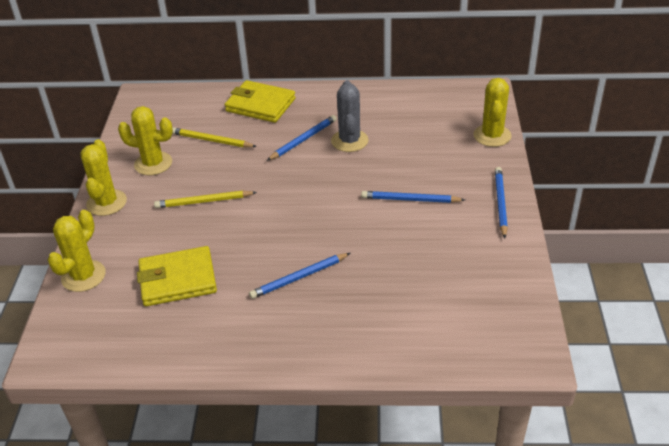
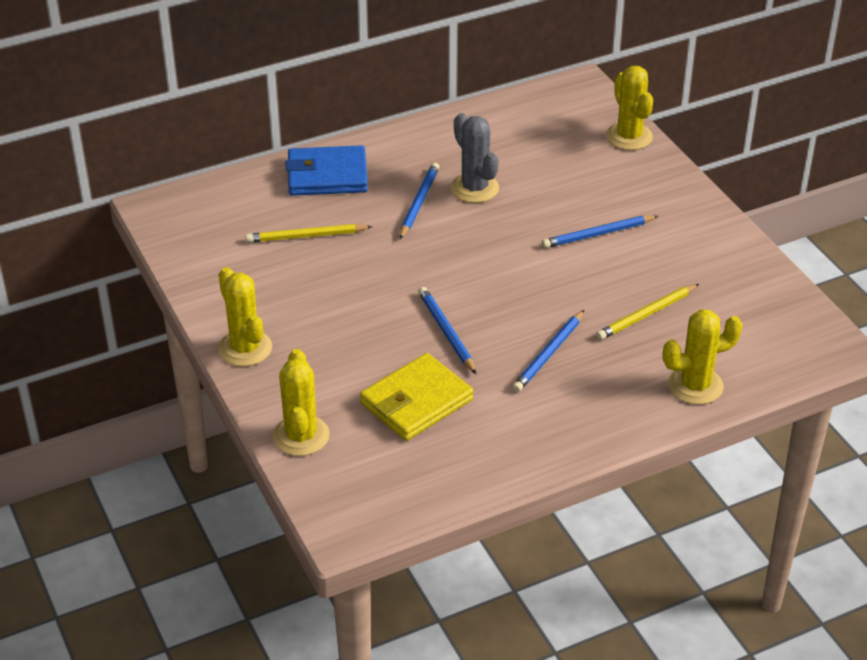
camera: 30 degrees left, 0 degrees up
yellow cactus [118,106,173,175] -> yellow cactus moved to [663,309,743,405]
yellow pencil [154,191,257,208] -> yellow pencil moved to [596,284,699,340]
yellow wallet [225,80,296,123] -> blue wallet [286,145,368,196]
blue pencil [495,167,508,238] -> blue pencil moved to [418,287,476,374]

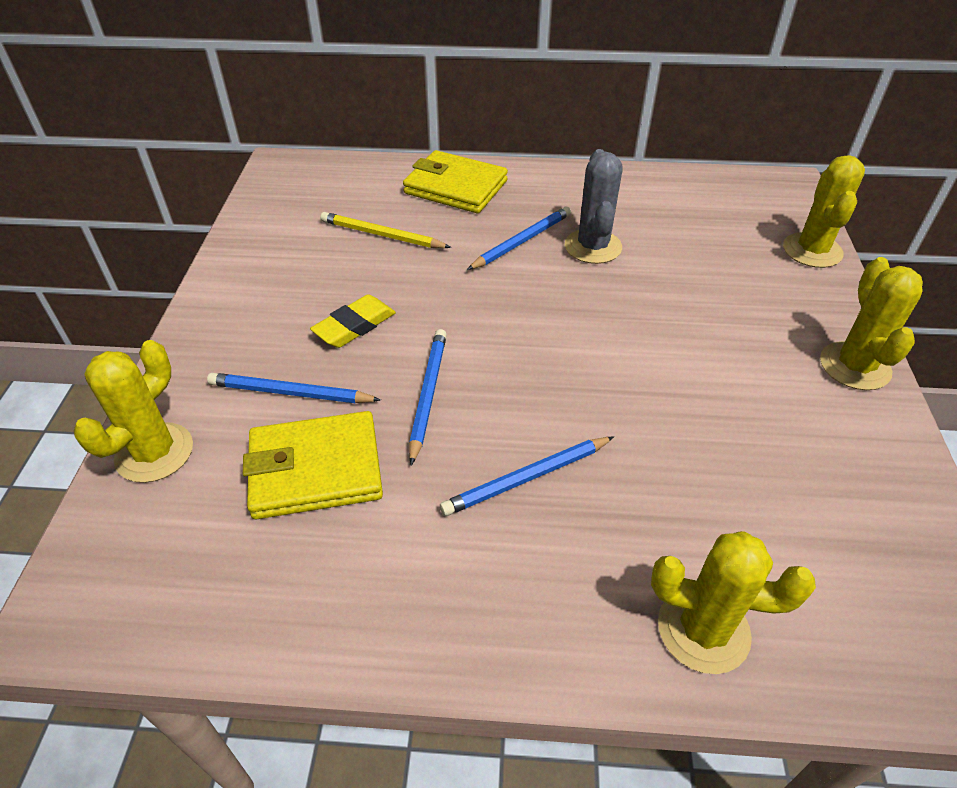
camera: 30 degrees right, 5 degrees up
yellow cactus [218,267,272,367] -> yellow cactus moved to [820,257,923,390]
blue wallet [286,145,368,196] -> yellow wallet [403,150,508,213]
blue pencil [542,215,658,248] -> blue pencil moved to [207,373,381,403]
yellow pencil [596,284,699,340] -> none
none -> yellow eraser [310,295,396,348]

